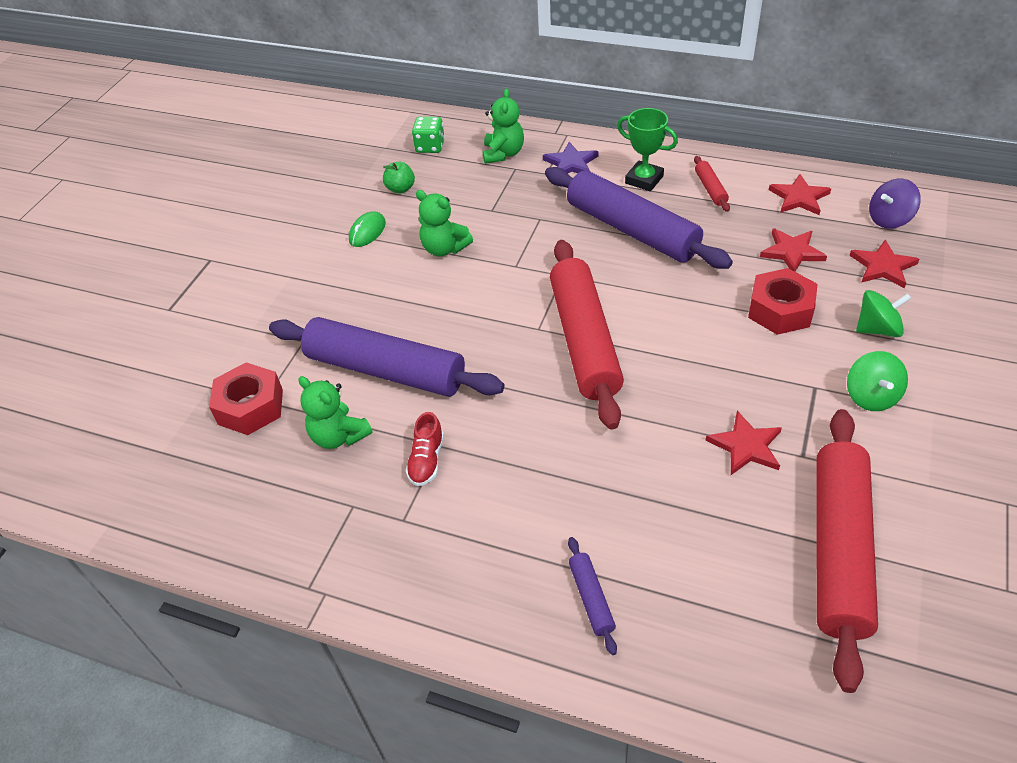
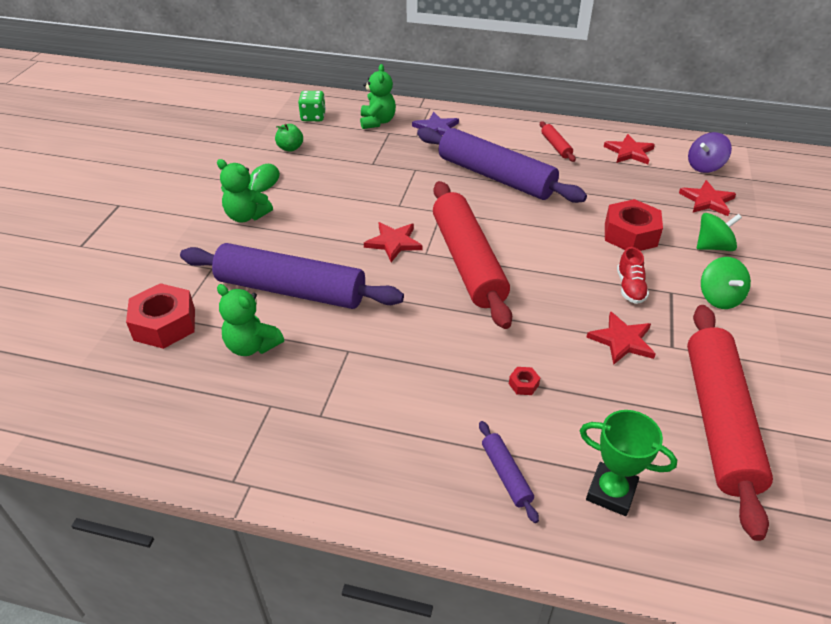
camera: 10 degrees left, 5 degrees down
red shoe [406,412,444,486] -> red shoe moved to [617,247,649,304]
green teddy bear [416,190,473,257] -> green teddy bear moved to [217,159,273,222]
green trophy [617,108,678,191] -> green trophy moved to [580,410,677,516]
red star [760,229,827,271] -> red star moved to [364,222,423,262]
none -> red nut [509,367,540,395]

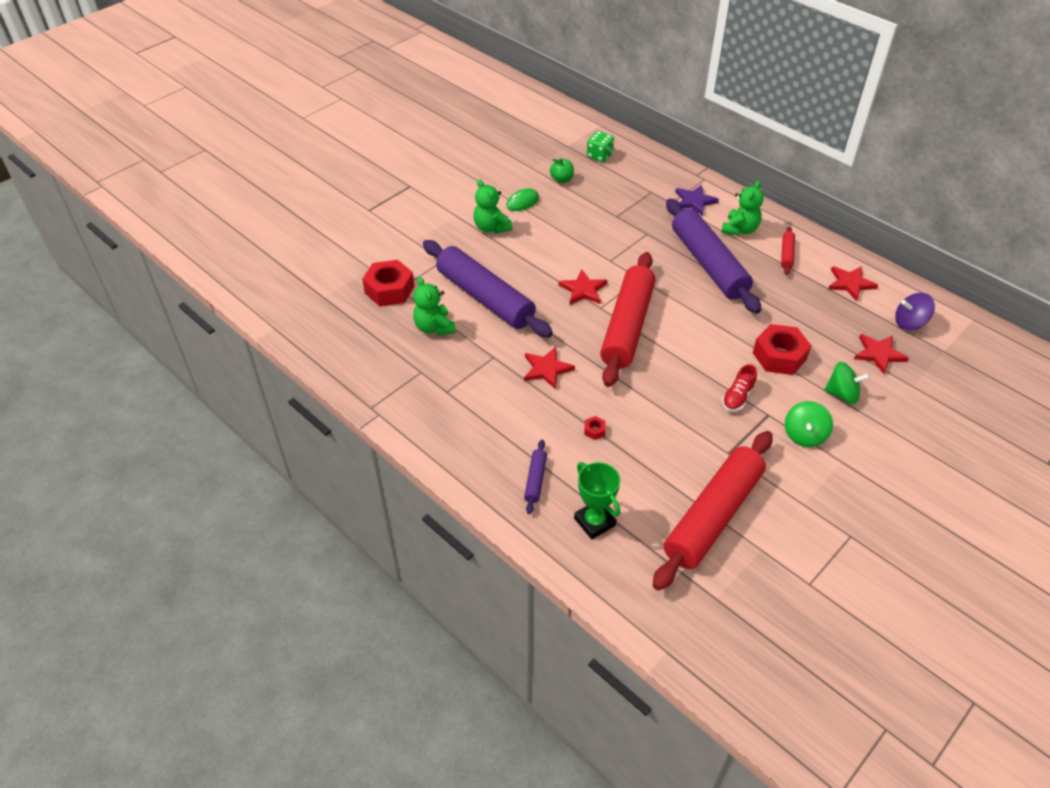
camera: 30 degrees right, 5 degrees up
green teddy bear [360,64,396,129] -> green teddy bear moved to [722,180,764,236]
red star [586,311,656,365] -> red star moved to [524,347,575,389]

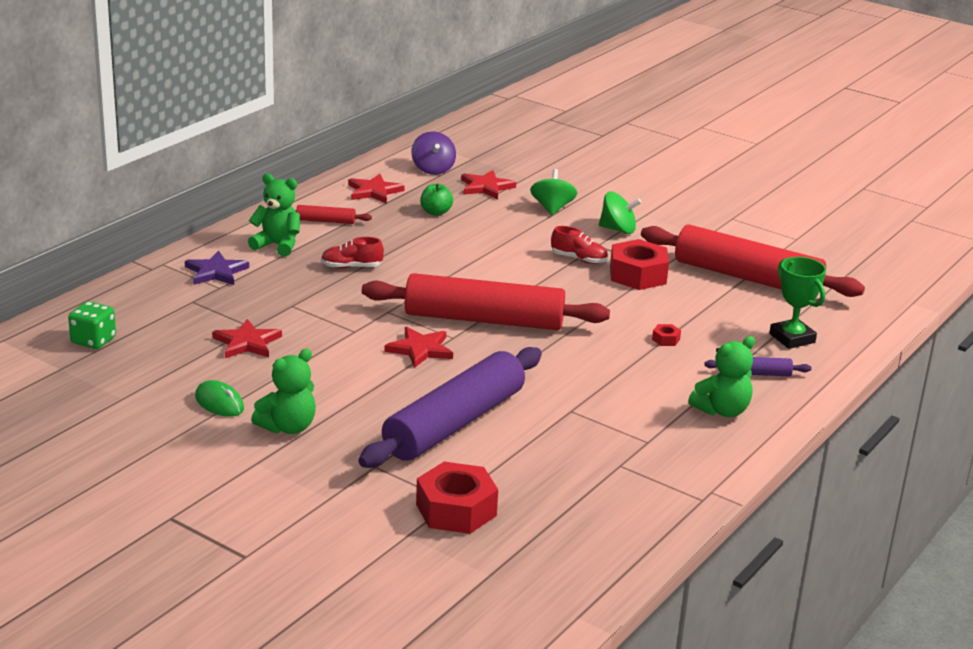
camera: 100 degrees left, 20 degrees down
green teddy bear [413,277,456,336] -> green teddy bear moved to [688,336,755,417]
red star [524,347,575,389] -> red star moved to [212,319,282,358]
green apple [550,159,574,183] -> green apple moved to [420,183,453,216]
green trophy [574,462,620,539] -> green trophy turned 75 degrees counterclockwise [769,257,826,349]
purple rolling pin [666,199,761,314] -> red shoe [321,237,384,268]
red nut [753,324,811,375] -> red nut moved to [610,239,669,290]

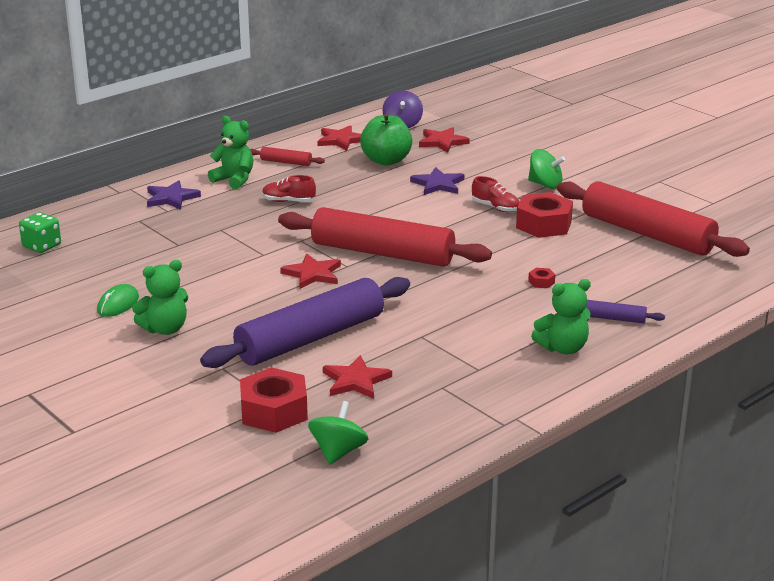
camera: 15 degrees right, 0 degrees up
green mouse [195,380,244,417] -> green mouse turned 60 degrees clockwise [97,284,139,317]
red star [212,319,282,358] -> red star moved to [323,355,392,399]
green apple [420,183,453,216] -> green apple [360,114,412,165], size x1.76
green spinning top [530,169,577,215] -> green spinning top moved to [308,401,369,464]
green trophy [769,257,826,349] -> none
none -> purple star [410,167,464,195]

